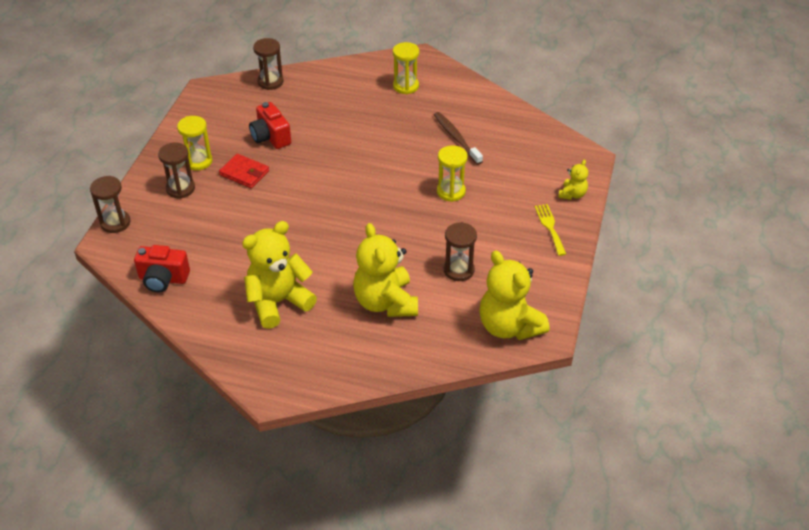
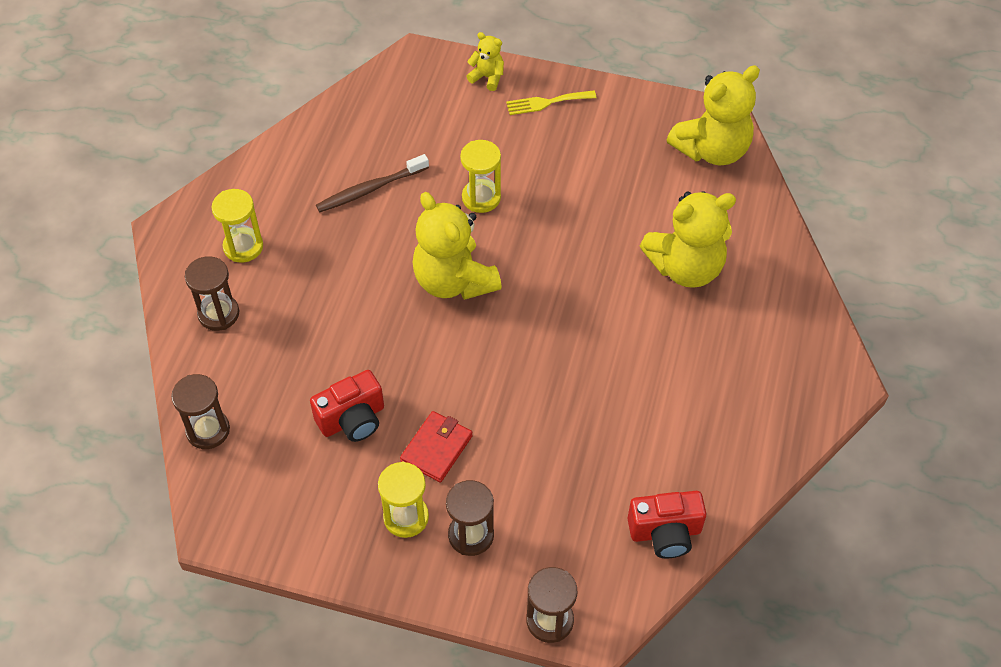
camera: 90 degrees left, 10 degrees up
red camera [134,245,190,292] -> red camera turned 75 degrees clockwise [628,491,706,558]
yellow teddy bear [242,221,317,329] -> yellow teddy bear moved to [413,192,502,300]
brown hourglass [444,222,477,281] -> brown hourglass moved to [185,256,239,331]

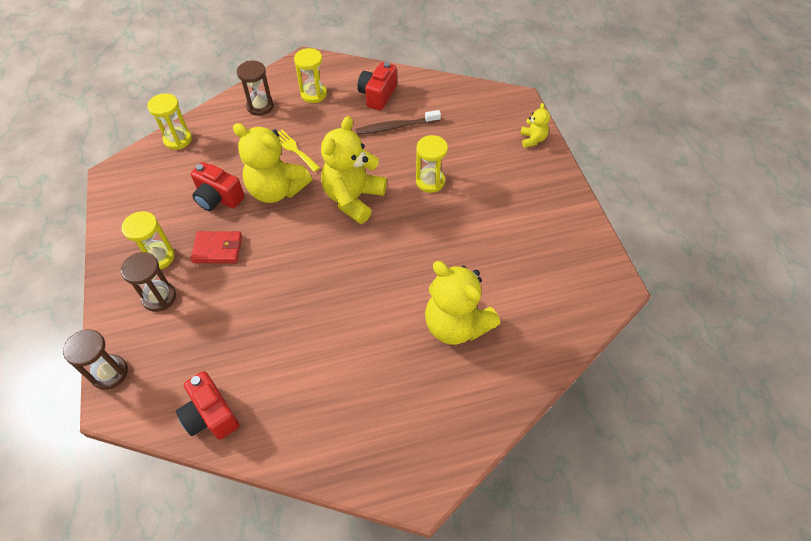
camera: 60 degrees right, 0 degrees up
brown hourglass [171,374,230,449] -> yellow hourglass [147,93,192,150]
brown toothbrush [316,154,429,212] -> brown toothbrush turned 45 degrees counterclockwise [356,110,441,135]
yellow fork [506,91,596,115] -> yellow fork moved to [278,130,320,172]
yellow teddy bear [667,65,760,166] -> yellow teddy bear moved to [233,123,312,203]
none -> red camera [357,62,397,111]

